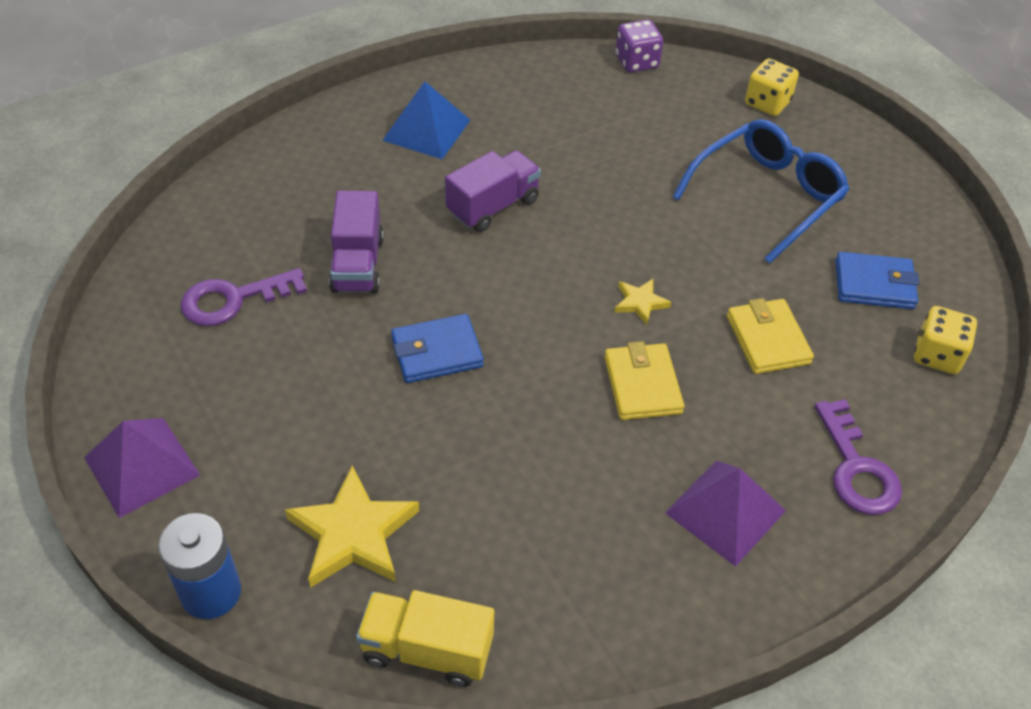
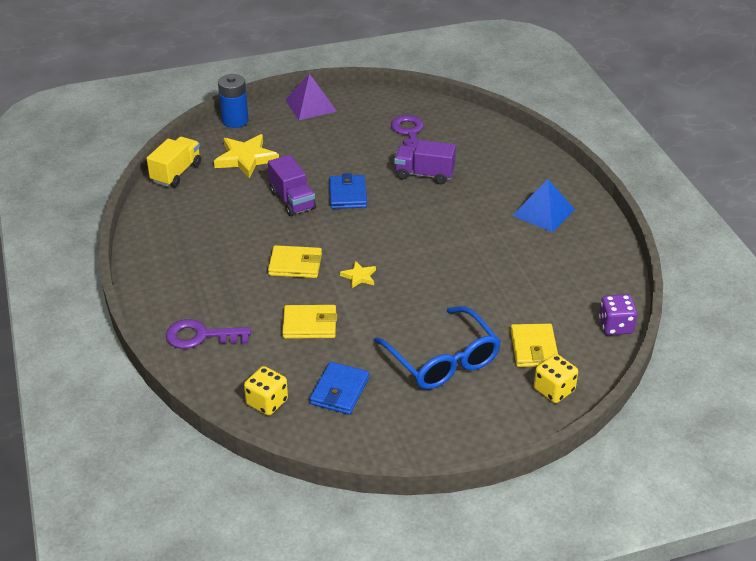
camera: 105 degrees right, 10 degrees down
purple truck [445,150,541,232] -> purple truck moved to [268,155,316,216]
purple pyramid [665,461,786,567] -> none
none -> yellow wallet [510,324,558,367]

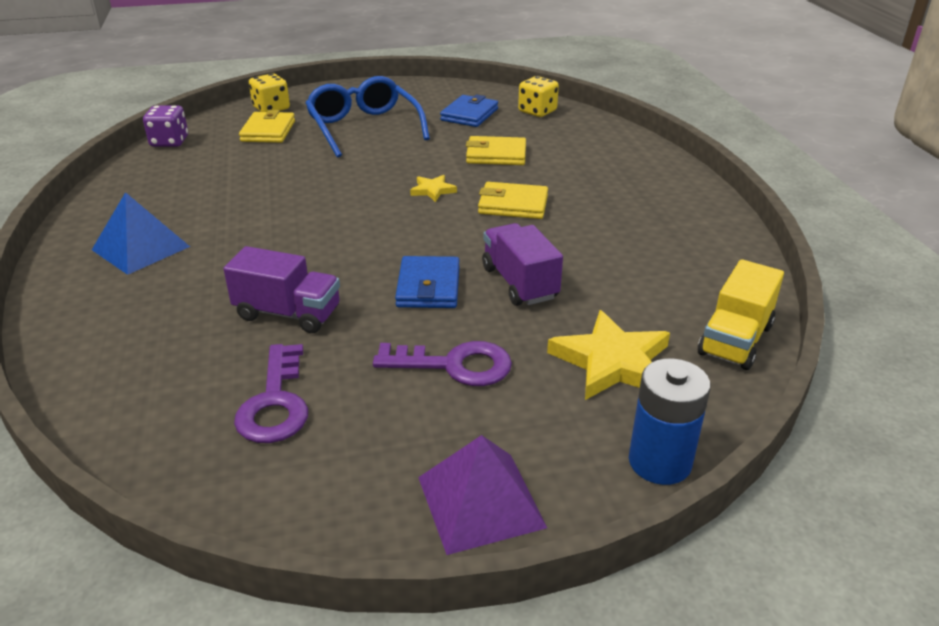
camera: 175 degrees left, 5 degrees down
purple key [166,319,251,349] -> purple key moved to [373,341,512,386]

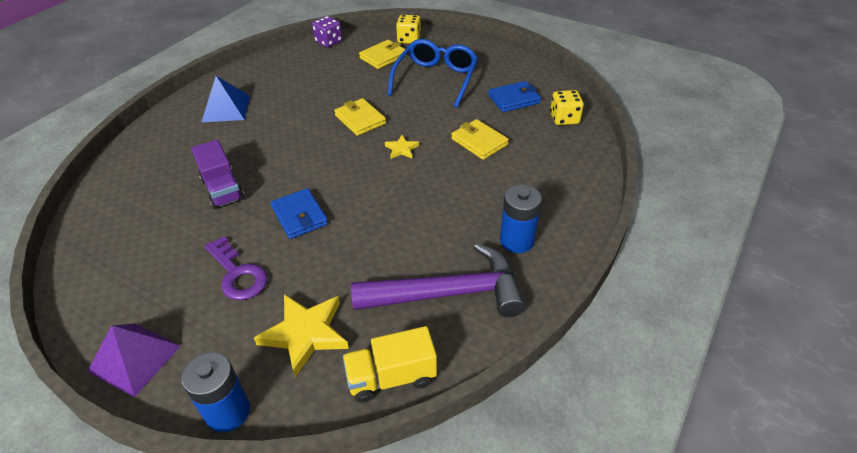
camera: 45 degrees right, 10 degrees up
purple key [234,344,308,443] -> none
blue wallet [395,256,460,308] -> blue wallet turned 75 degrees counterclockwise [271,188,328,239]
yellow wallet [478,182,548,219] -> yellow wallet moved to [334,98,386,136]
purple truck [482,223,563,306] -> none
none -> purple hammer [351,243,525,317]
none -> blue battery [500,184,542,253]

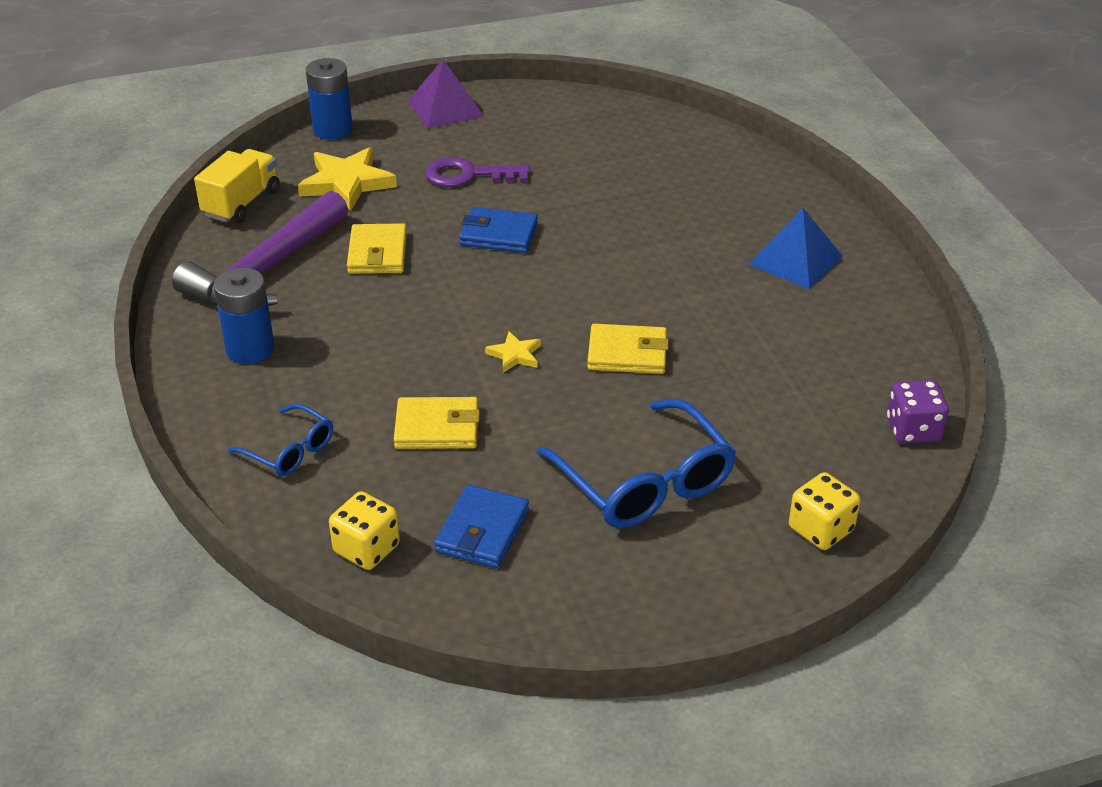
camera: 130 degrees right, 5 degrees down
purple truck [191,140,244,209] -> none
yellow wallet [359,40,407,69] -> yellow wallet moved to [347,223,407,274]
none -> blue glasses [228,404,333,476]

